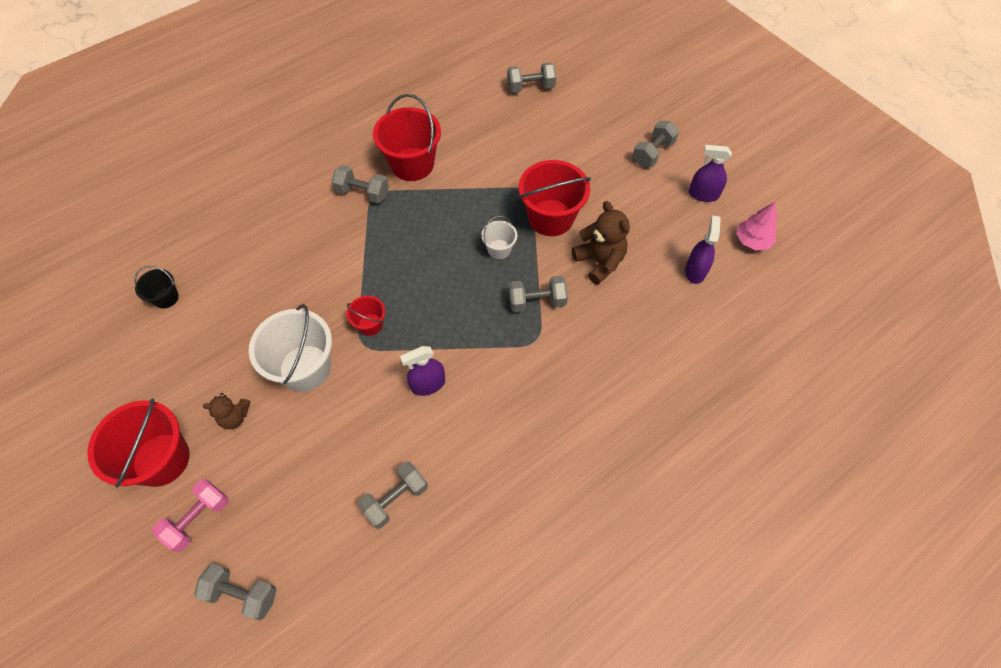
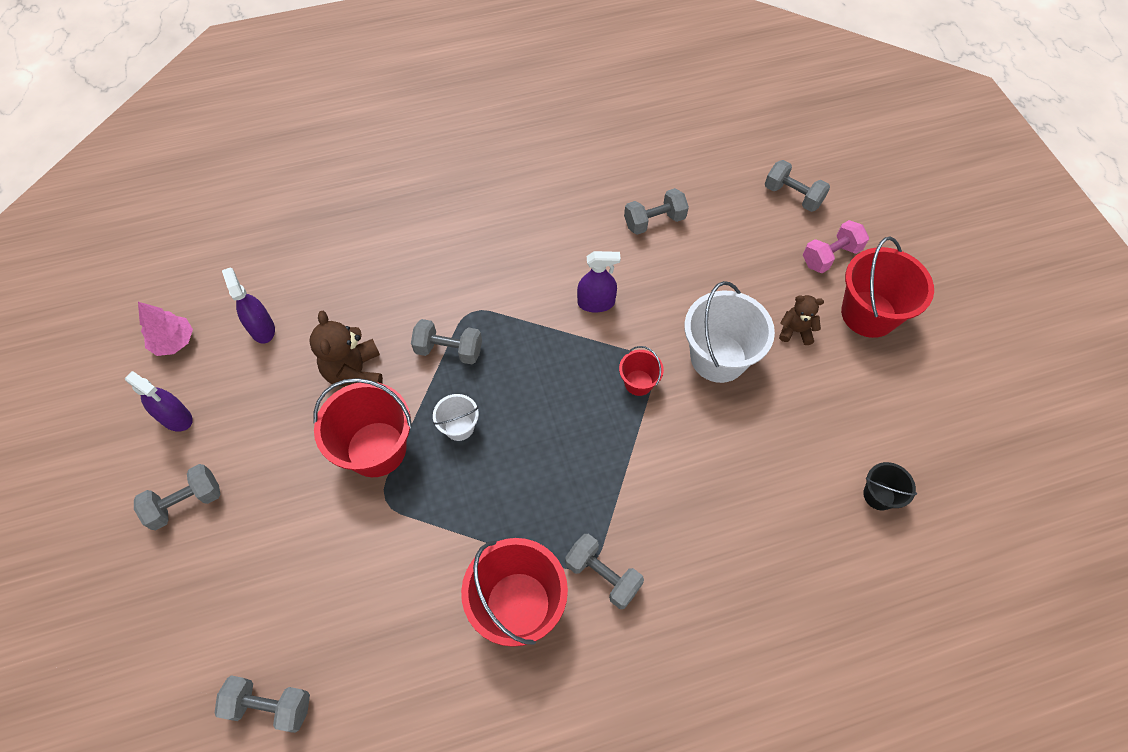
camera: 160 degrees left, 0 degrees up
purple spray bottle [685,215,721,284] -> purple spray bottle turned 120 degrees clockwise [222,268,275,344]

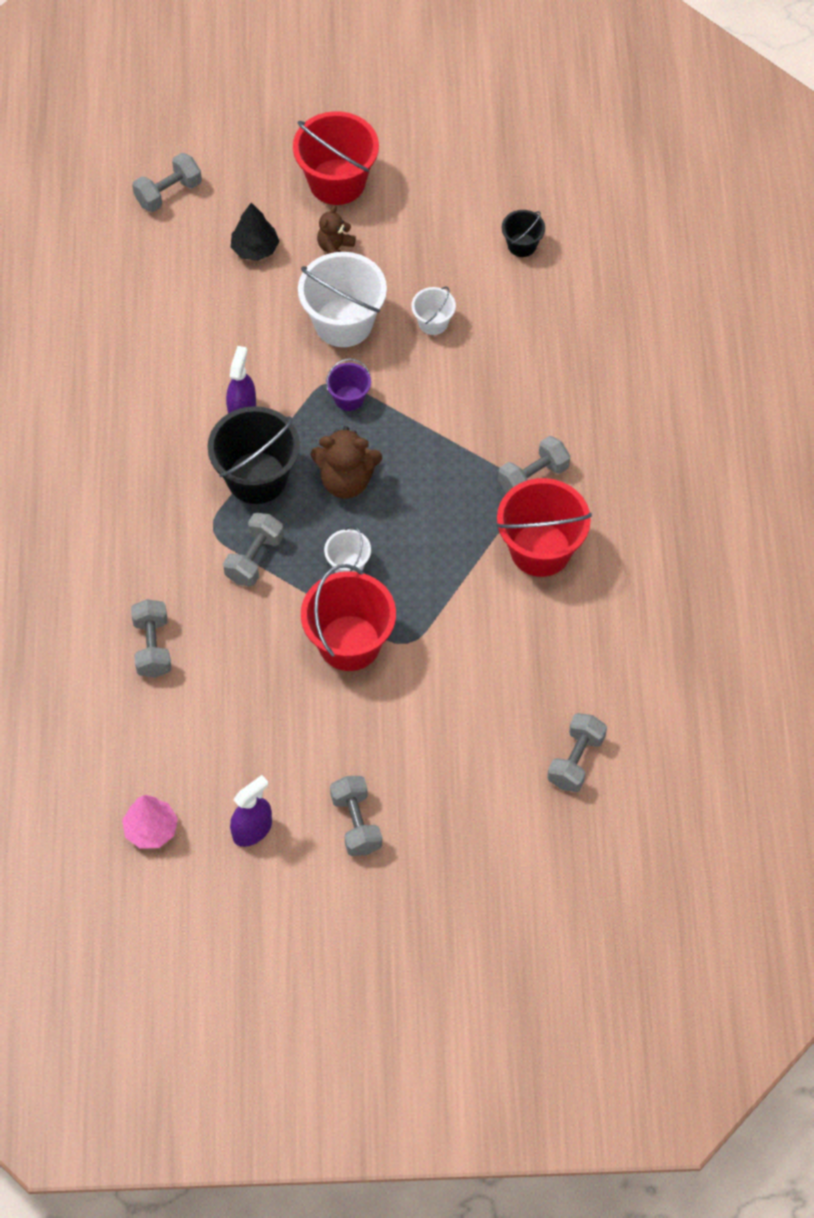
camera: 75 degrees left, 0 degrees up
purple spray bottle [222,268,275,344] -> none
brown teddy bear [309,311,383,386] -> brown teddy bear moved to [311,426,382,499]
red bucket [619,346,664,396] -> purple bucket [326,359,371,411]
grey dumbbell [624,188,689,235] -> grey dumbbell moved to [131,599,171,678]
pink dumbbell [803,220,869,273] -> none
none -> black bucket [207,406,300,504]
none -> black tree [231,203,279,261]
none -> white bucket [411,287,456,335]

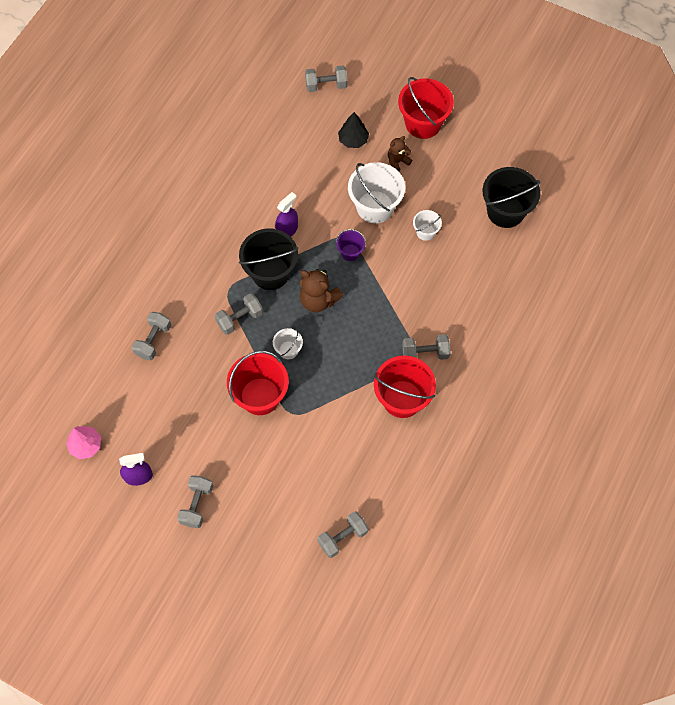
camera: 30 degrees right, 5 degrees up
black bucket [502,210,545,257] -> black bucket [482,167,541,228], size x1.98

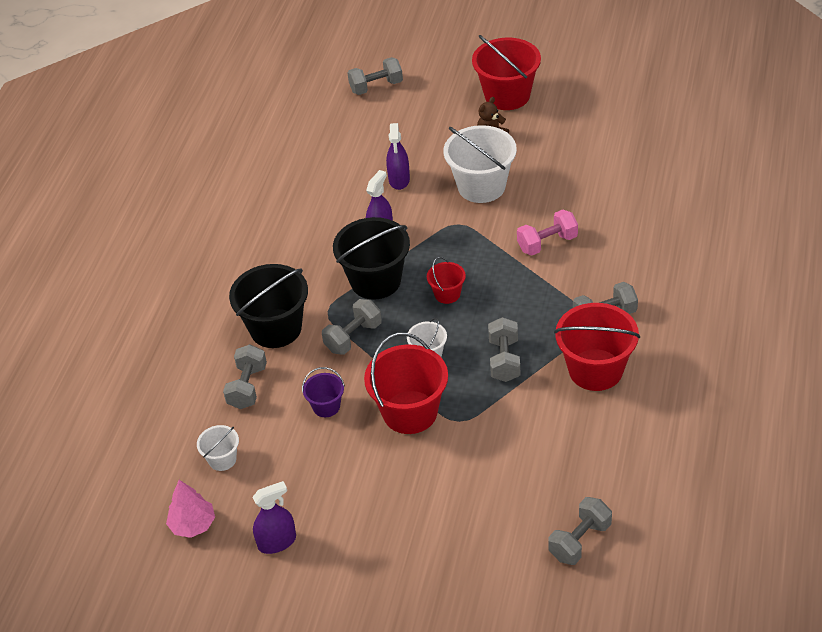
camera: 10 degrees left, 20 degrees down
grey dumbbell [177,475,213,528] -> grey dumbbell moved to [488,317,520,382]
brown teddy bear [300,269,344,312] -> red bucket [427,257,466,304]
purple bucket [336,229,366,261] -> purple bucket moved to [302,367,345,417]
black tree [338,112,369,148] -> none
white bucket [413,210,442,241] -> white bucket moved to [197,425,239,471]
black bucket [482,167,541,228] -> black bucket moved to [229,264,308,348]
none -> purple spray bottle [386,123,410,190]
none -> pink dumbbell [517,209,578,256]

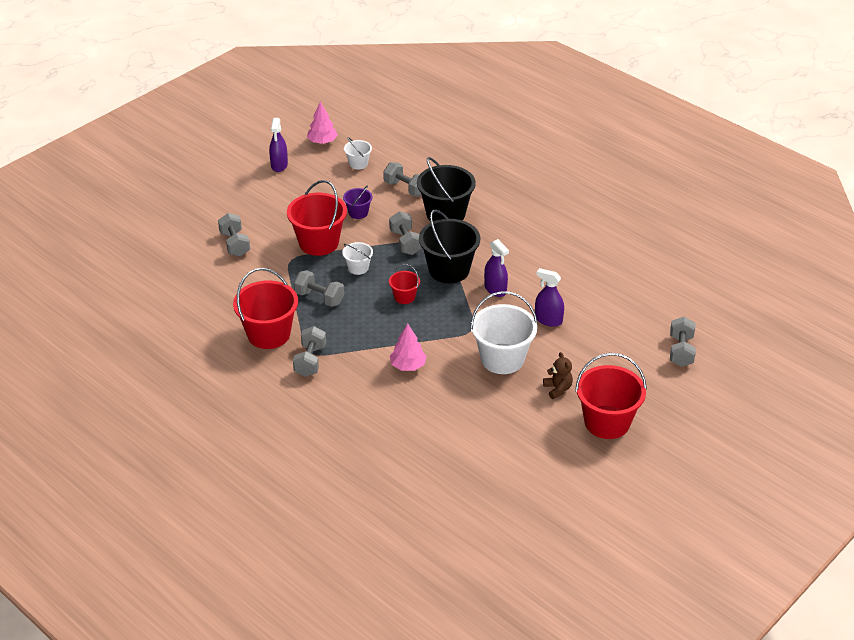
camera: 115 degrees right, 5 degrees down
pink dumbbell [517,209,578,256] -> pink tree [390,323,427,371]
grey dumbbell [549,497,612,565] -> grey dumbbell moved to [218,213,250,257]

